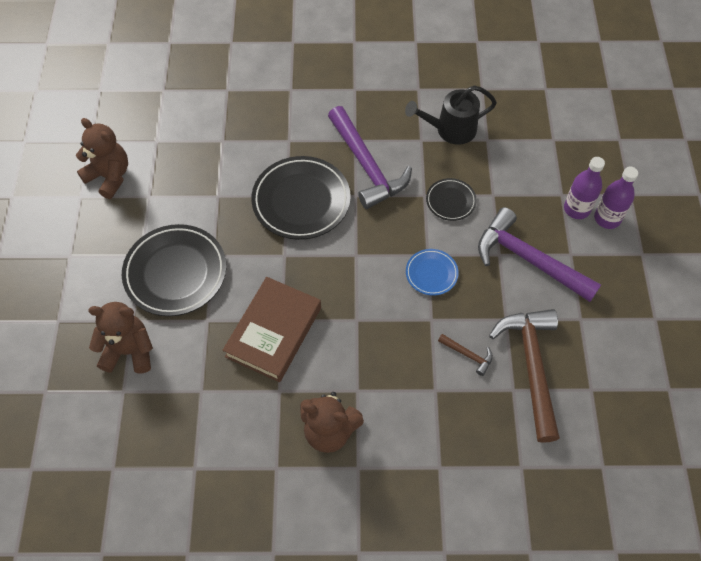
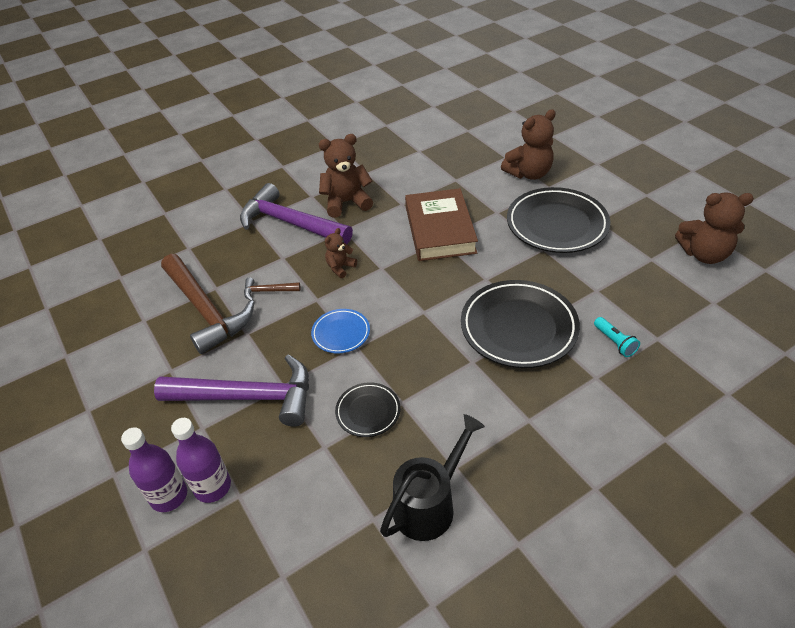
camera: 150 degrees right, 15 degrees down
purple hammer [328,106,412,209] -> purple hammer moved to [240,183,353,244]
none -> brown teddy bear [325,228,357,278]
none -> turquoise flashlight [594,317,640,357]

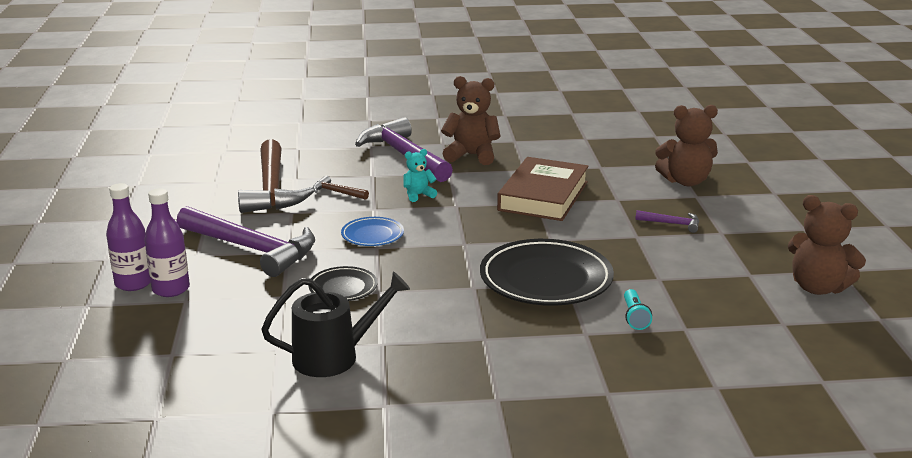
camera: 25 degrees right, 20 degrees down
brown teddy bear [325,228,357,278] -> turquoise teddy bear [404,149,437,202]
black plate [507,187,611,253] -> purple hammer [635,210,699,233]

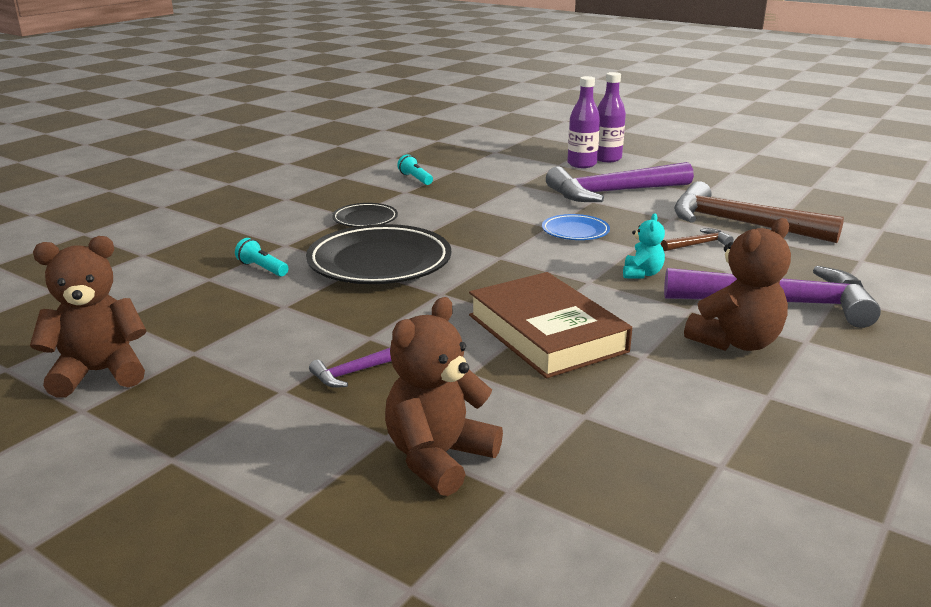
camera: 130 degrees right, 0 degrees up
black watering can [261,272,410,377] -> turquoise flashlight [397,154,433,185]
black plate [308,266,378,301] -> black plate moved to [332,203,398,227]

